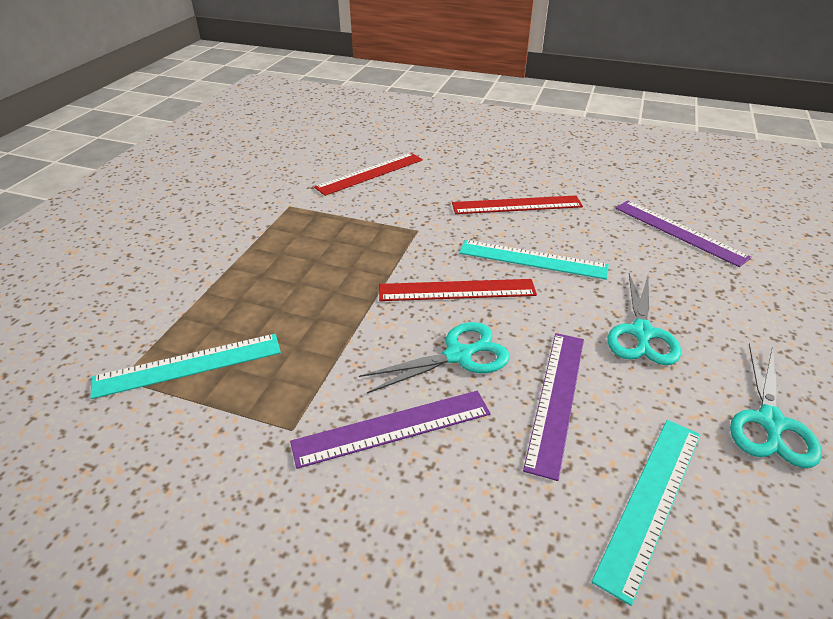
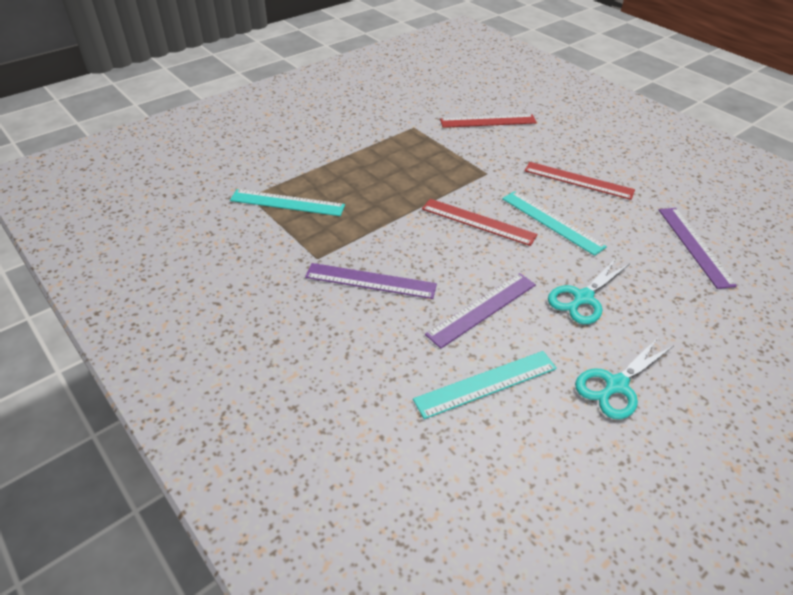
camera: 30 degrees right, 5 degrees up
turquoise scissors [359,322,510,393] -> none

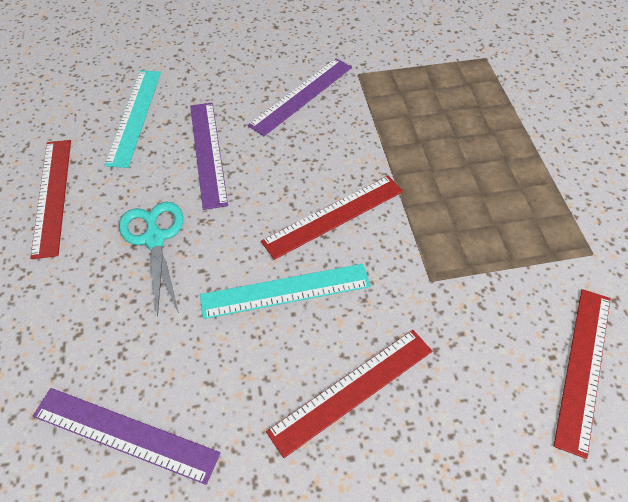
camera: 120 degrees right, 10 degrees up
turquoise ruler [230,189,345,216] -> none
turquoise scissors [575,338,674,419] -> red ruler [30,140,71,259]

